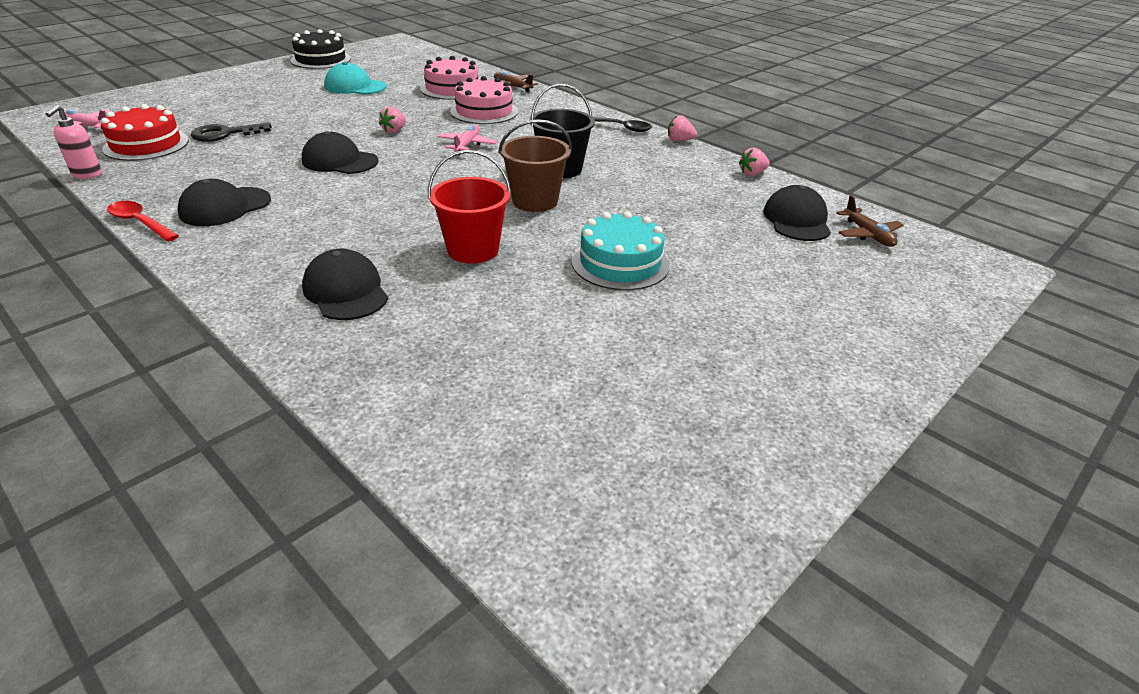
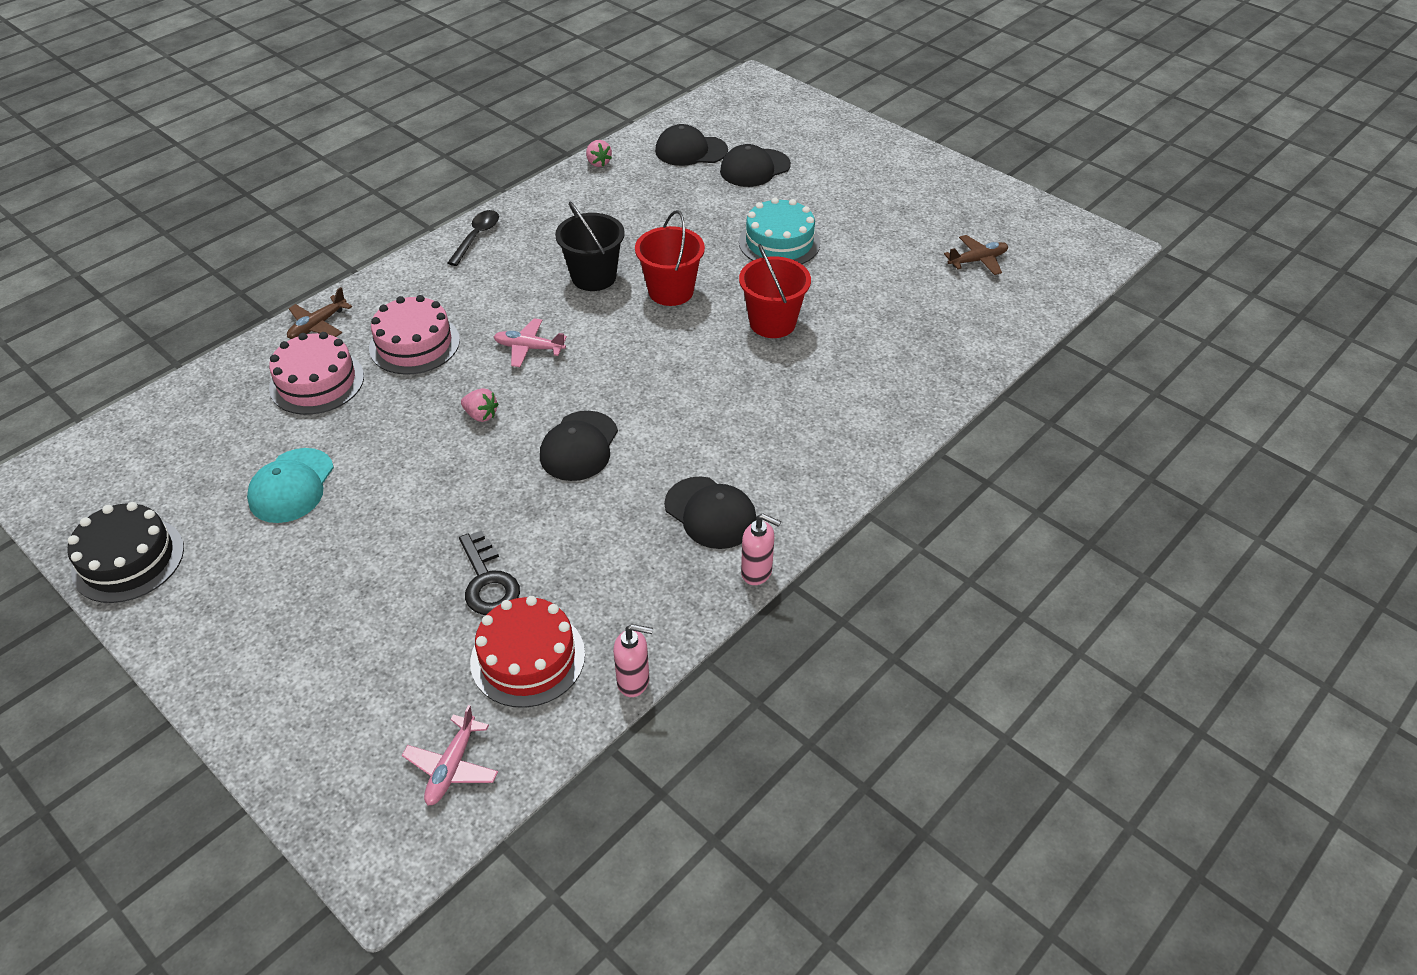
camera: 90 degrees left, 10 degrees up
red spoon [107,201,179,242] -> pink soap dispenser [741,514,781,585]
black cap [302,249,388,320] -> black cap moved to [720,144,791,187]
brown bucket [498,119,572,212] -> red bucket [635,210,705,306]
pink strawberry [668,115,697,141] -> none
brown plane [836,195,903,247] -> brown plane moved to [944,235,1008,275]

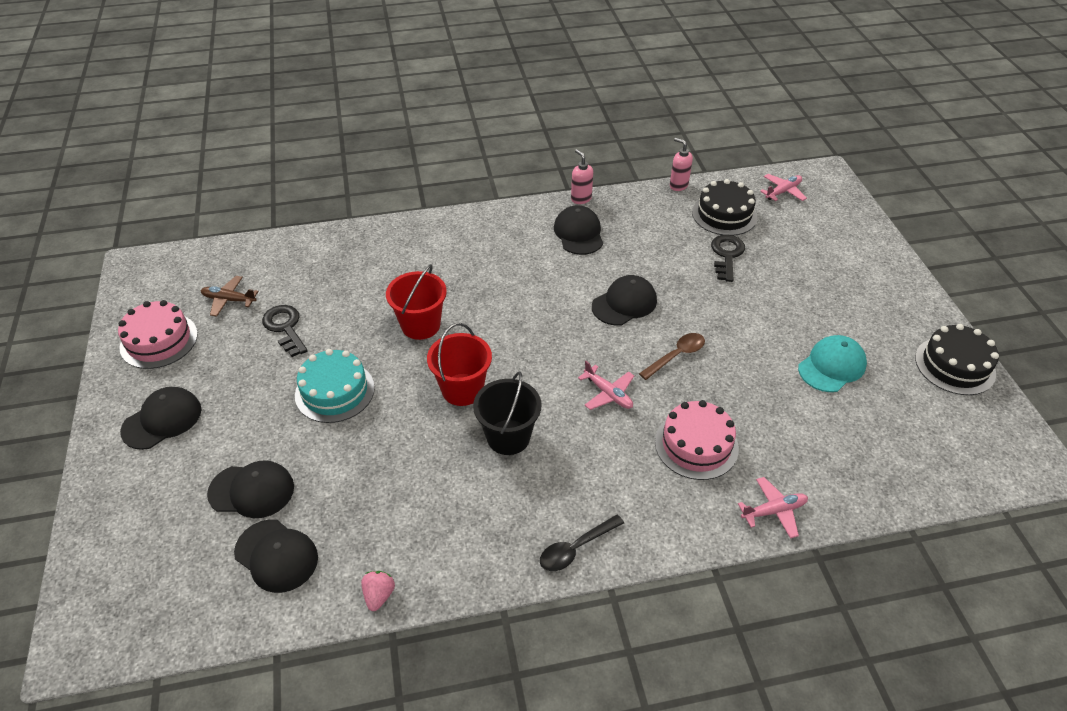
camera: 145 degrees left, 0 degrees up
pink cake [269,332,364,415] -> pink cake moved to [118,300,198,369]
brown plane [287,287,352,339] -> pink plane [738,477,808,539]
pink strawberry [461,388,498,422] -> brown spoon [639,333,705,380]
red cake [470,596,585,708] -> black cake [692,179,758,236]
none -> black cap [120,387,202,450]
none -> black key [262,305,308,357]

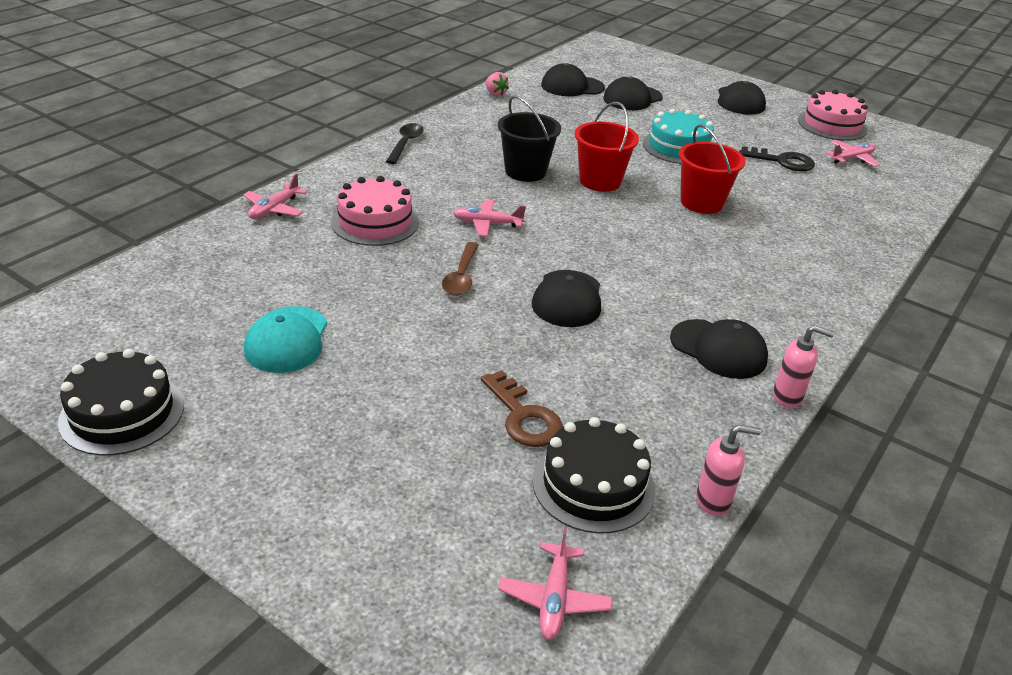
camera: 135 degrees right, 10 degrees down
brown plane [201,276,259,317] -> pink plane [825,140,880,167]
black key [711,235,745,282] -> brown key [481,370,563,447]

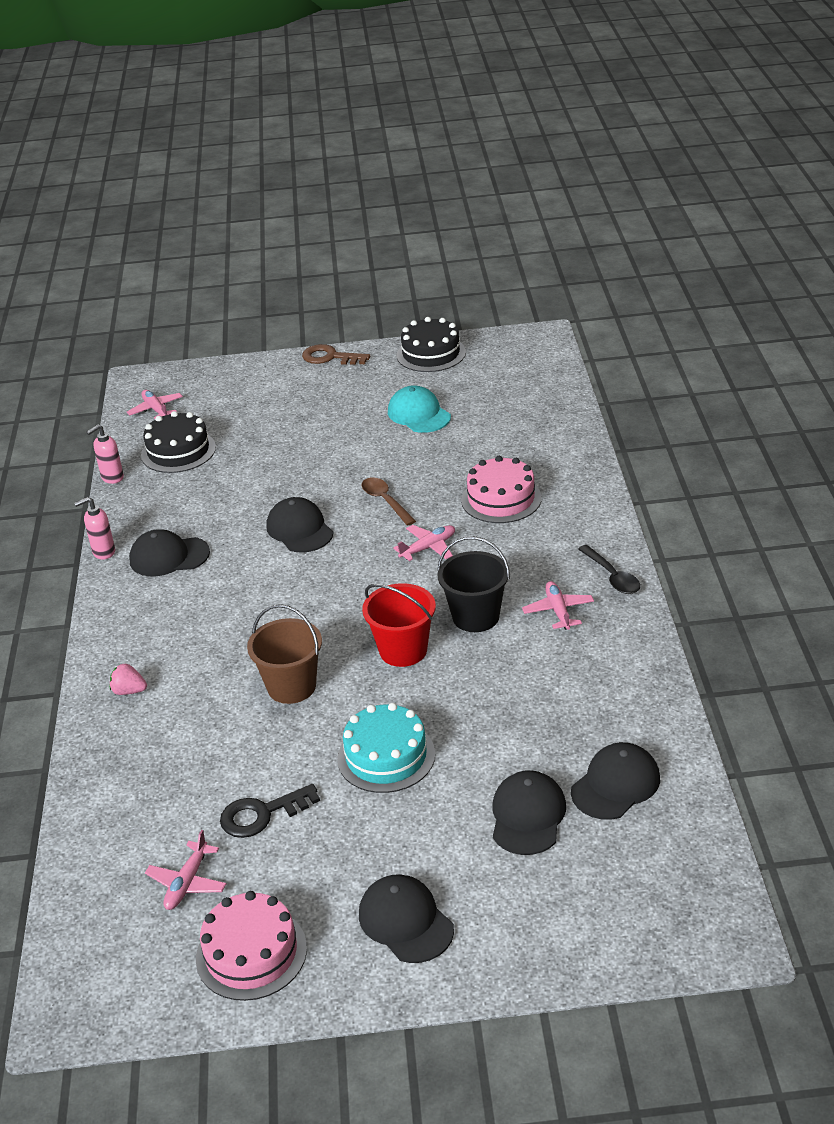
camera: 145 degrees right, 0 degrees up
pink plane [243,173,307,219] -> pink plane moved to [522,581,594,630]
brown key [481,370,563,447] -> brown key moved to [302,344,370,365]
pink strawberry [485,72,509,96] -> pink strawberry moved to [110,664,147,695]
red bucket [679,124,746,214] -> brown bucket [247,604,322,704]

